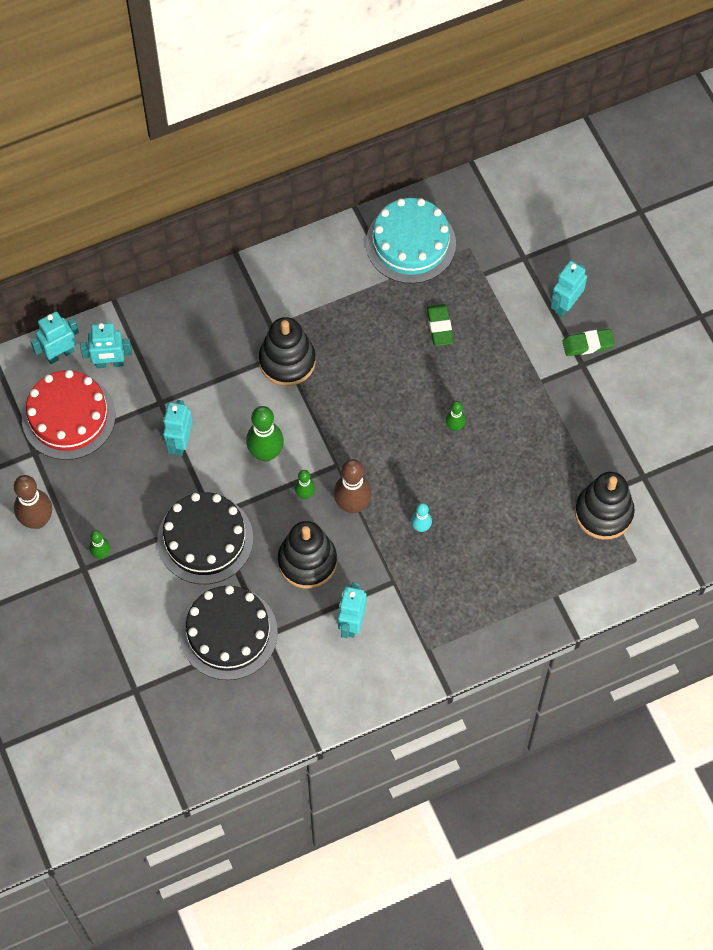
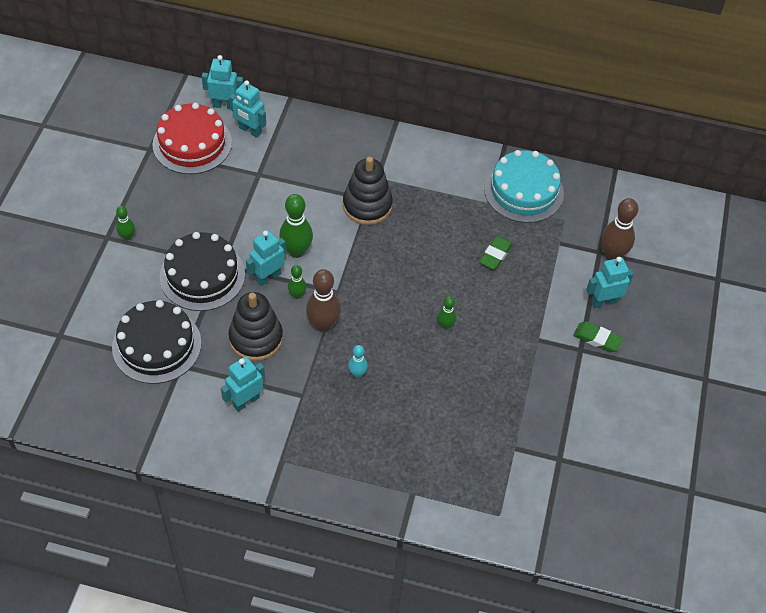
camera: 35 degrees right, 10 degrees down
brown bowling pin [14,475,52,529] -> brown bowling pin moved to [601,198,638,260]
turquoise robot [163,400,193,456] -> turquoise robot moved to [246,230,286,286]
black stacking toy [575,472,635,540] -> none

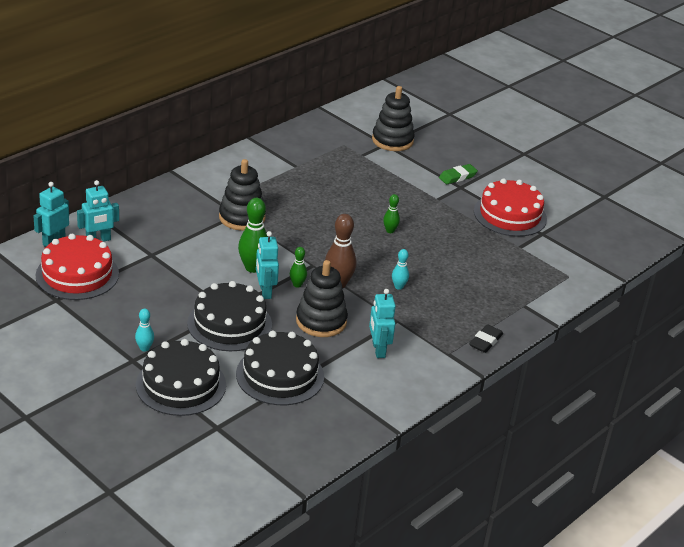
camera: 60 degrees left, 20 degrees down
green bowling pin [116,206,135,241] -> turquoise bowling pin [135,309,154,352]
green eraser [479,236,513,270] -> none
turquoise cake [484,150,564,223] -> none
turquoise robot [586,257,634,308] -> none
brown bowling pin [601,198,638,260] -> black stacking toy [372,86,415,151]
none -> black cake [136,339,226,416]
none -> black eraser [469,324,503,353]
none -> red cake [474,178,547,237]

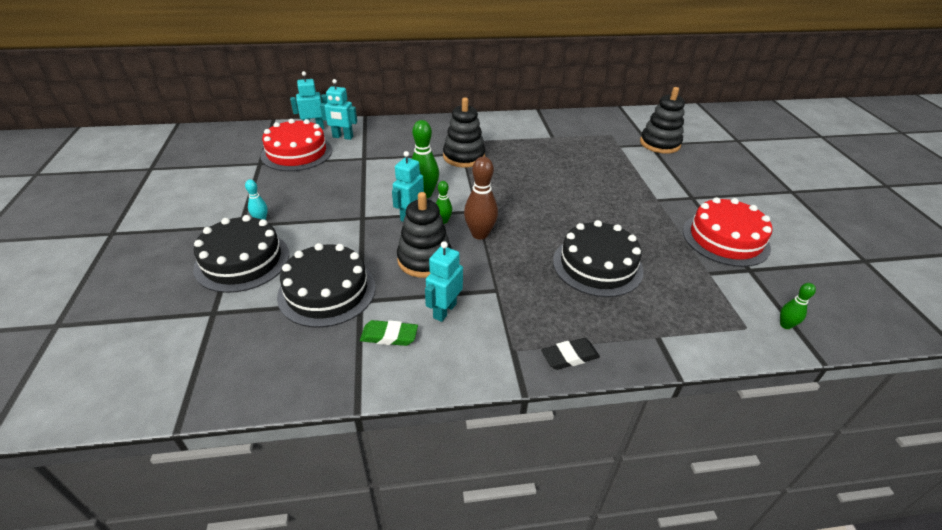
camera: 40 degrees right, 5 degrees up
black cake [187,281,272,351] -> black cake moved to [553,220,644,297]
green bowling pin [383,194,400,233] -> green bowling pin moved to [780,283,816,329]
turquoise bowling pin [392,249,409,290] -> none
green eraser [439,164,478,184] -> green eraser moved to [360,320,418,346]

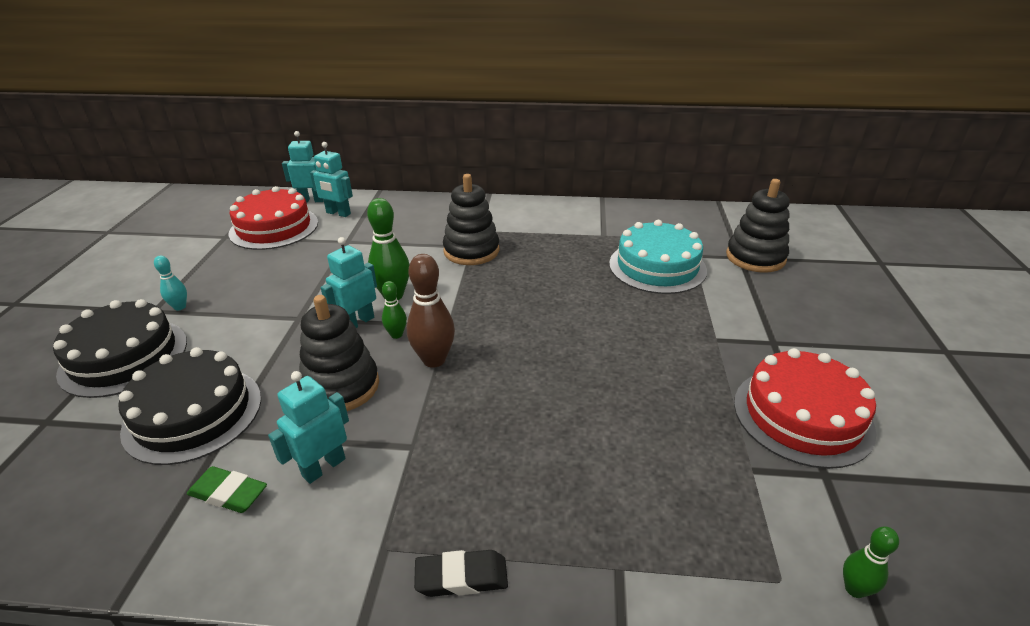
camera: 15 degrees right, 5 degrees down
black cake [553,220,644,297] -> none
none -> turquoise cake [609,220,707,294]

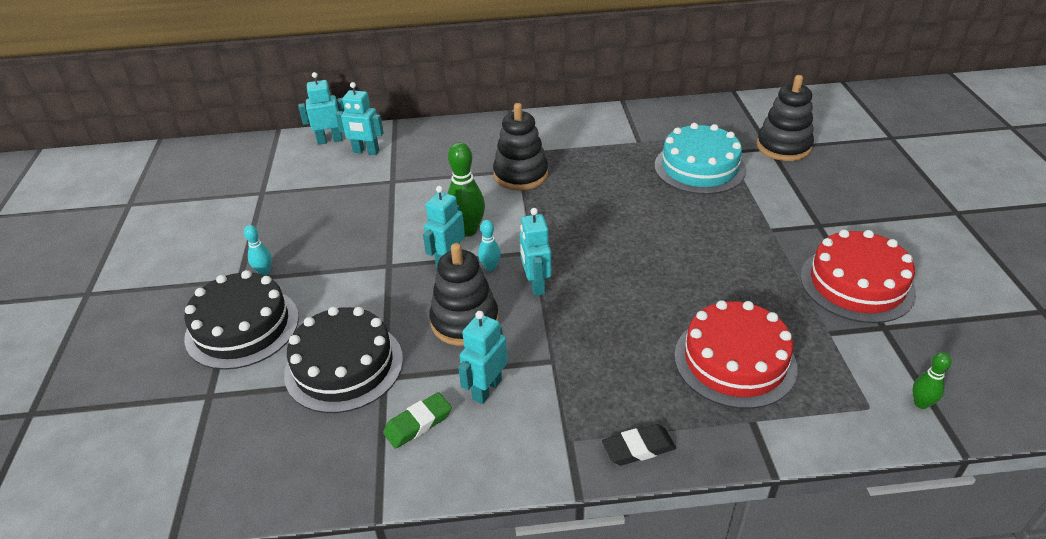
camera: 10 degrees left, 5 degrees up
green eraser [187,466,267,513] -> green eraser turned 45 degrees counterclockwise [383,392,452,449]
red cake [229,186,318,250] -> red cake moved to [674,300,797,409]
green bowling pin [382,281,407,339] -> turquoise bowling pin [478,220,501,271]
brown bowling pin [407,254,455,367] -> turquoise robot [520,208,551,296]

